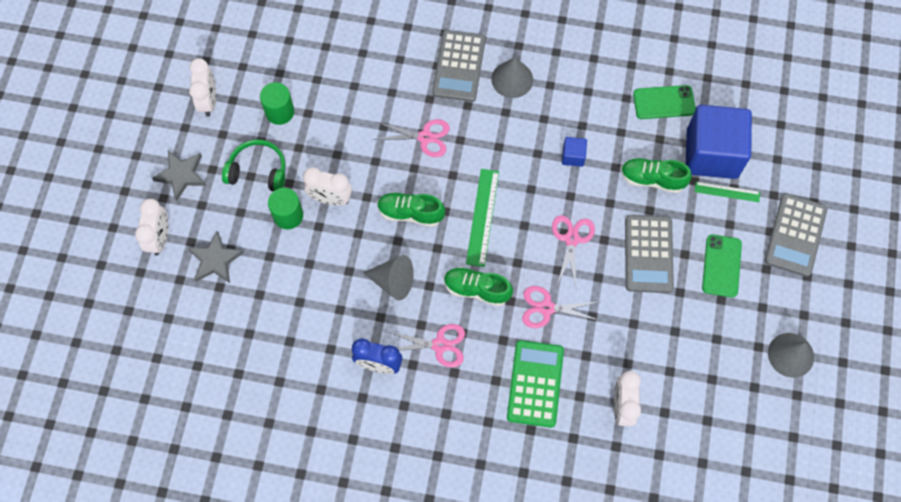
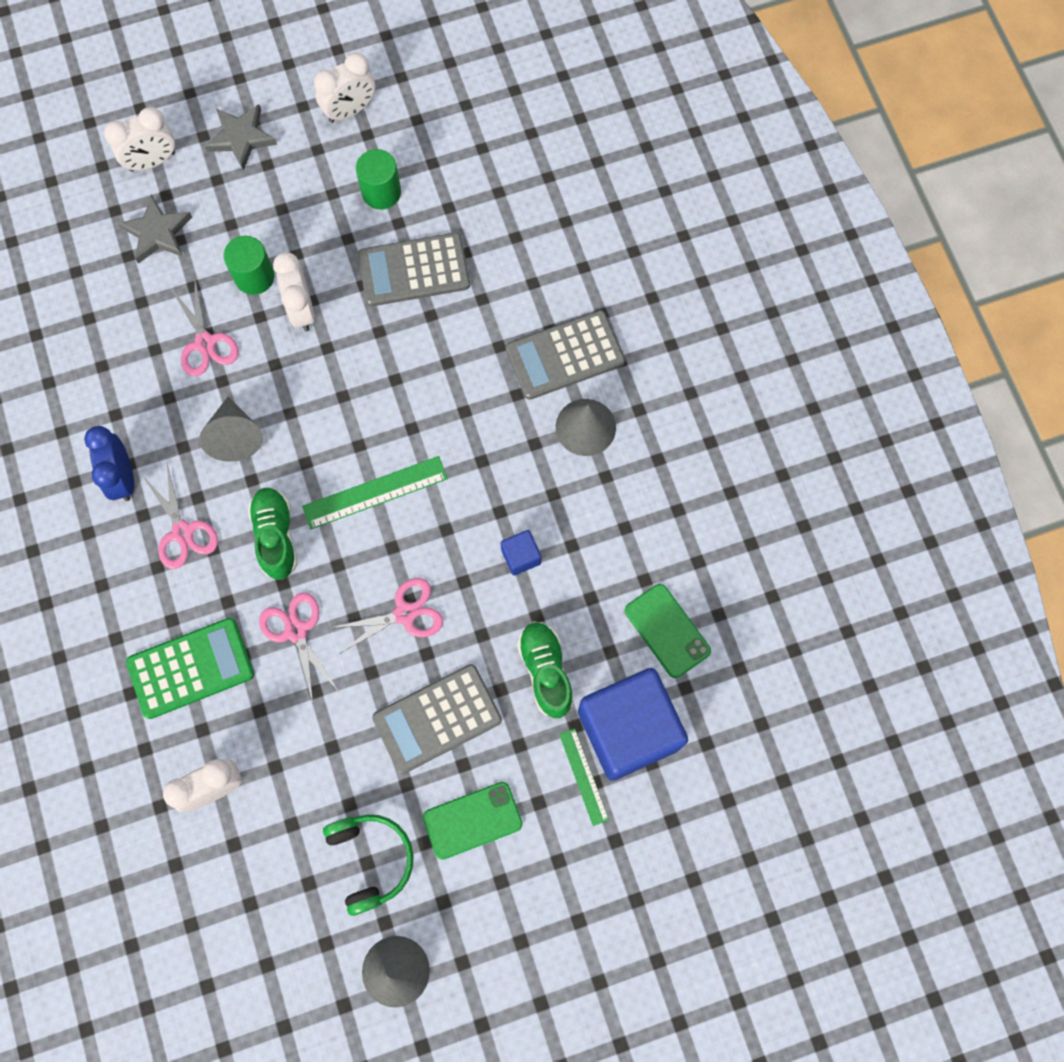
camera: 60 degrees right, 5 degrees up
green headphones [222,139,285,191] -> green headphones moved to [323,815,414,916]
pink scissors [374,119,450,157] -> pink scissors moved to [171,280,239,376]
green shoe [377,192,445,227] -> none
grey calculator [765,193,827,277] -> grey calculator moved to [358,232,470,306]

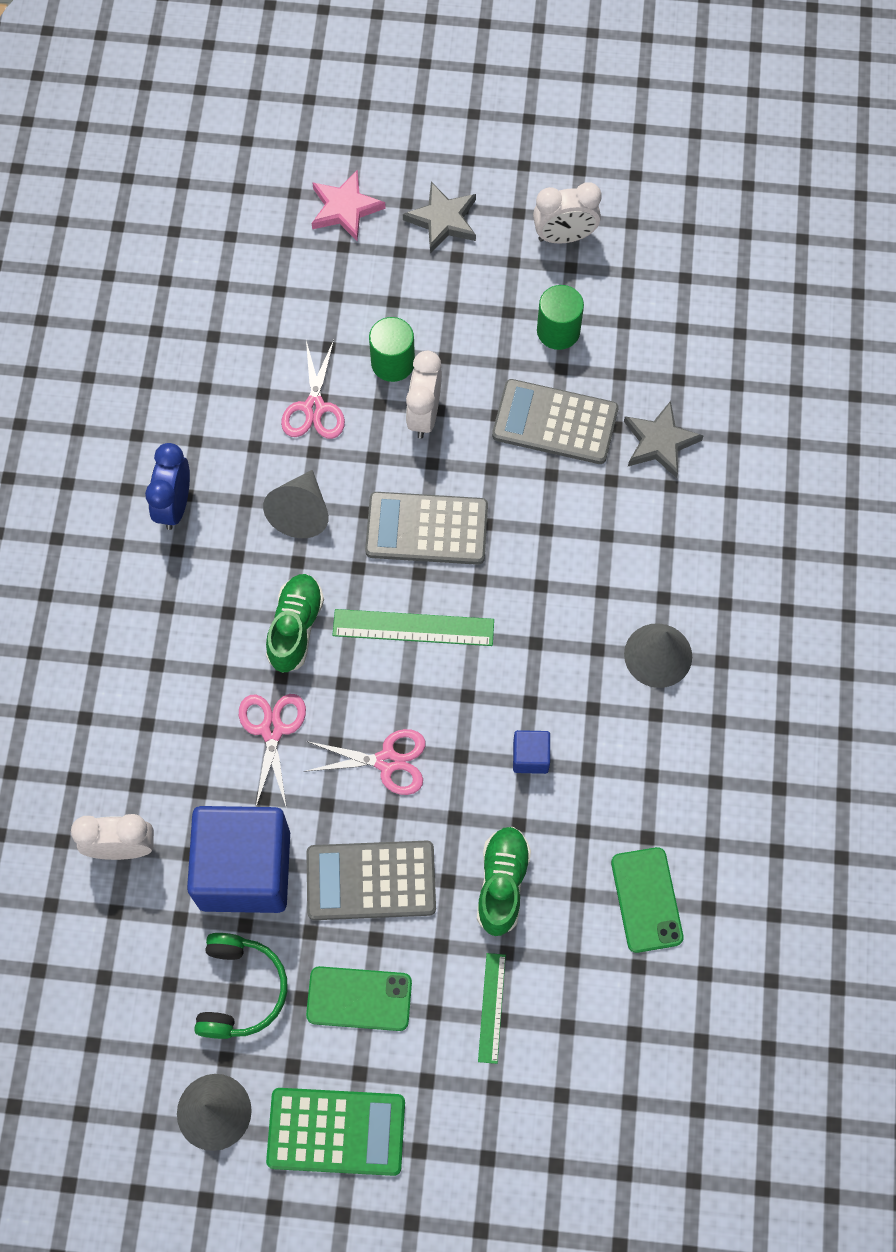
camera: 25 degrees right, 5 degrees down
white clock [104,107,175,172] -> pink star [312,170,386,241]
grey star [118,195,192,264] -> grey star moved to [624,401,704,479]
green calculator [126,618,254,719] -> green calculator moved to [266,1088,405,1176]
pink scissors [142,465,218,569] -> none
grey calculator [506,310,625,400] -> grey calculator moved to [365,492,488,565]
blue cube [578,668,688,781] -> blue cube moved to [187,806,290,913]

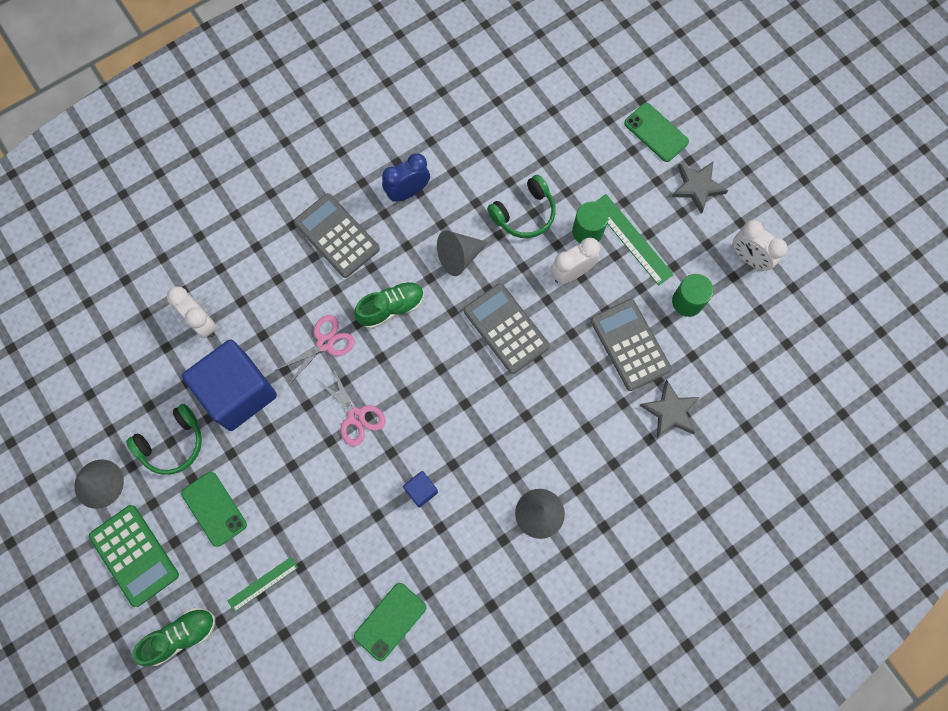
camera: 50 degrees right, 5 degrees up
pink scissors [281,340,345,439] -> green headphones [487,175,556,238]
grey calculator [306,841,436,920] -> grey calculator moved to [294,193,380,278]
pink star [312,170,386,241] -> green phone [624,103,689,162]
green ruler [333,609,494,646] -> green ruler moved to [595,194,674,286]
green shoe [477,827,531,936] -> green shoe moved to [132,608,215,666]

